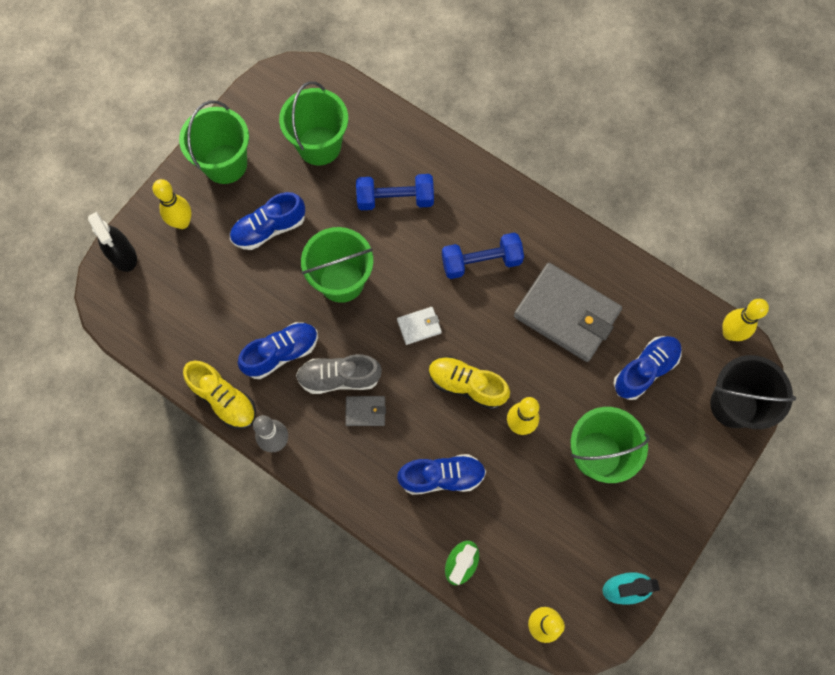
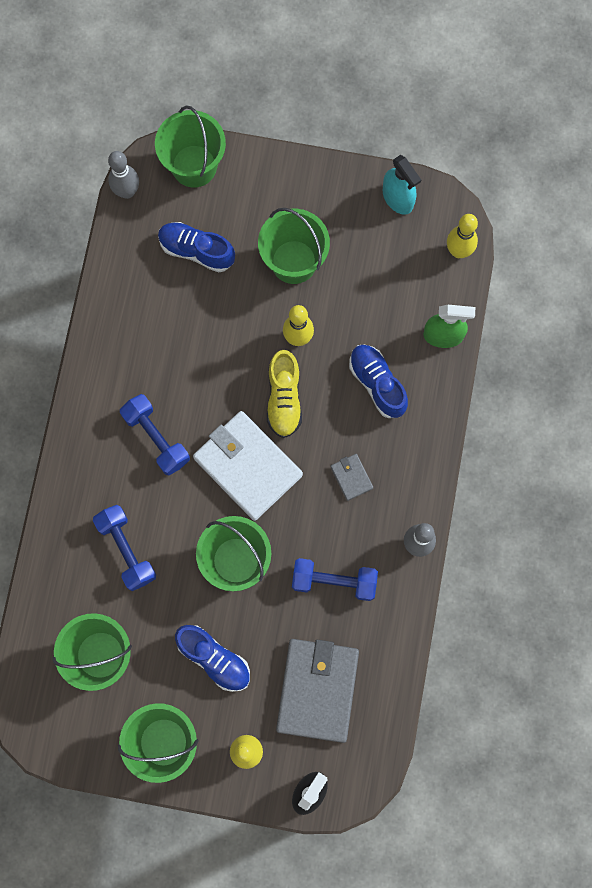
camera: 115 degrees left, 5 degrees up
yellow shoe [183,361,256,429] -> none
blue shoe [238,322,318,379] -> blue dumbbell [292,558,378,601]
grey shoe [296,354,382,394] -> none
white wallet [397,307,442,345] -> white wallet [193,411,303,521], size x2.30
grey wallet [514,263,622,362] -> grey wallet moved to [276,639,359,743]
black bucket [710,355,796,429] -> green bucket [155,106,226,188]
yellow bowling pin [722,299,769,341] -> grey bowling pin [108,151,139,199]

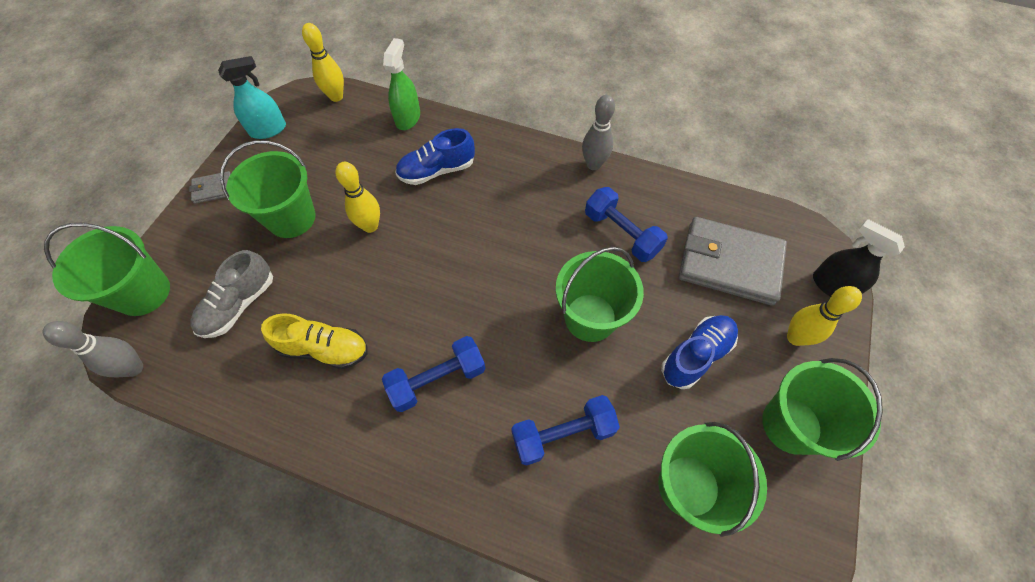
camera: 80 degrees left, 15 degrees down
blue shoe [158,222,235,272] -> grey shoe [190,250,273,338]
white wallet [193,411,303,521] -> none
yellow shoe [267,350,302,438] -> yellow shoe moved to [261,313,368,369]
blue dumbbell [292,558,378,601] -> blue dumbbell turned 60 degrees counterclockwise [585,187,668,262]
grey wallet [331,454,373,501] -> grey wallet moved to [189,171,231,204]

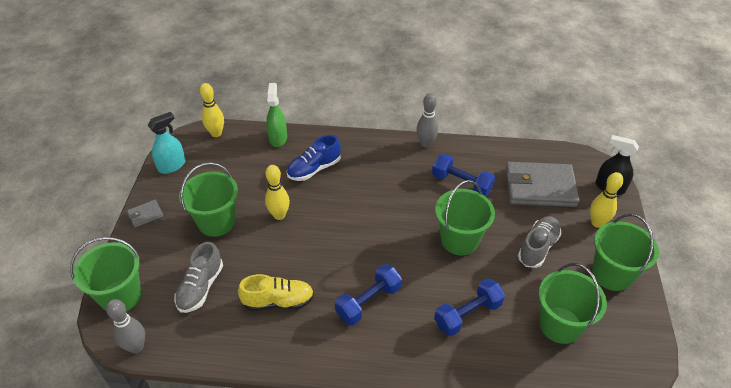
camera: 15 degrees left, 15 degrees down
blue shoe [661,315,738,389] -> grey shoe [518,216,562,268]

